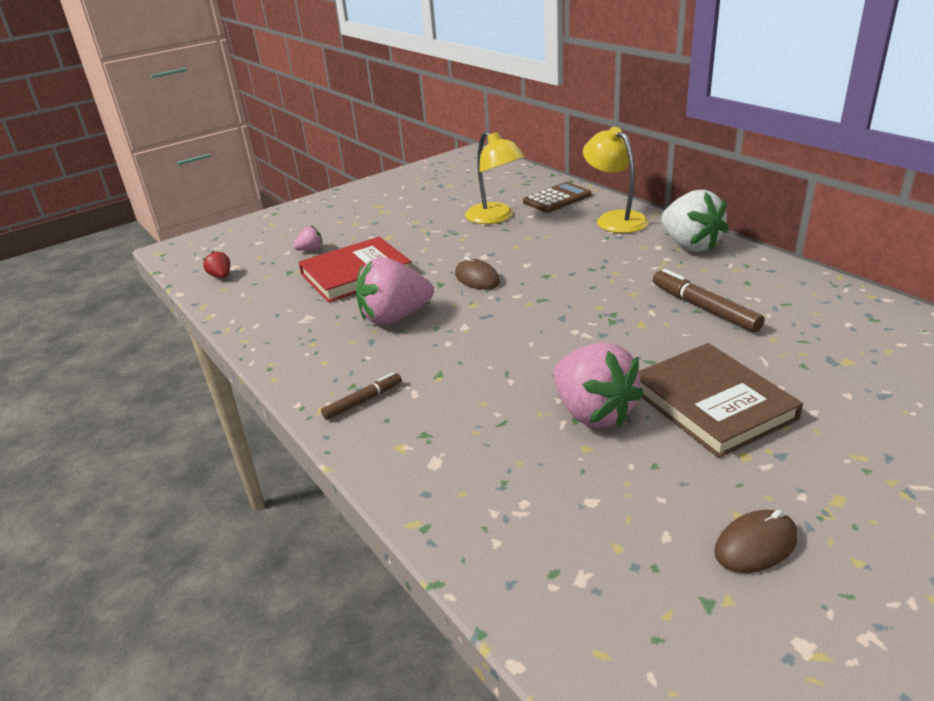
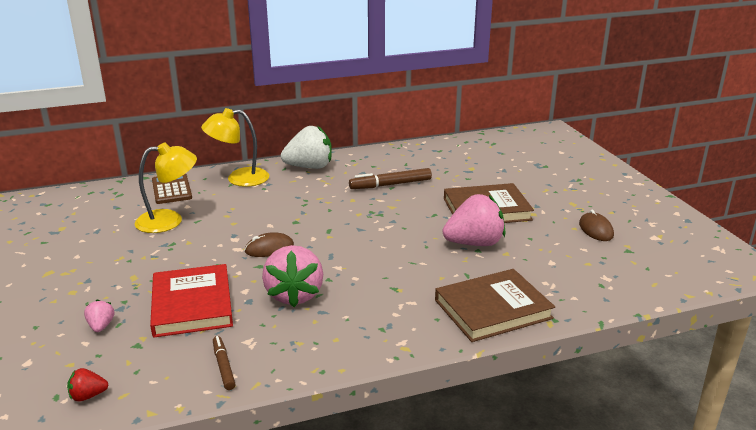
camera: 75 degrees left, 5 degrees down
brown marker [321,372,402,420] -> brown marker moved to [213,336,235,390]
none -> brown book [435,269,555,342]

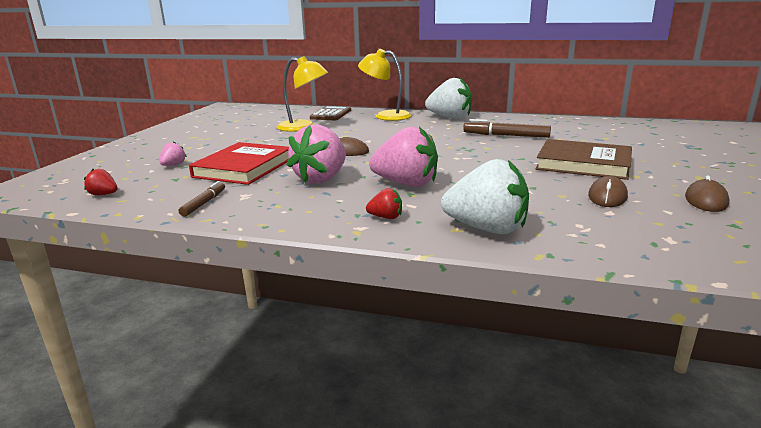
camera: 35 degrees right, 5 degrees down
brown book [435,269,555,342] -> white strawberry [441,159,529,234]
pink strawberry [443,194,506,246] -> pink strawberry moved to [369,126,438,187]
none -> red strawberry [366,188,402,219]
none -> brown mouse [588,176,628,207]

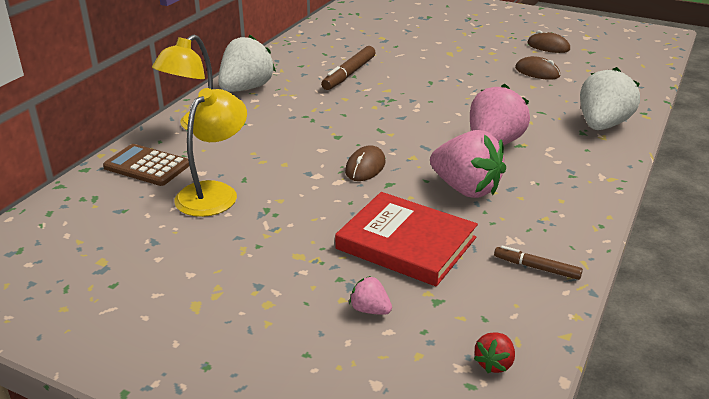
camera: 80 degrees left, 10 degrees up
red strawberry [366,188,402,219] -> none
brown book [536,139,632,180] -> none

